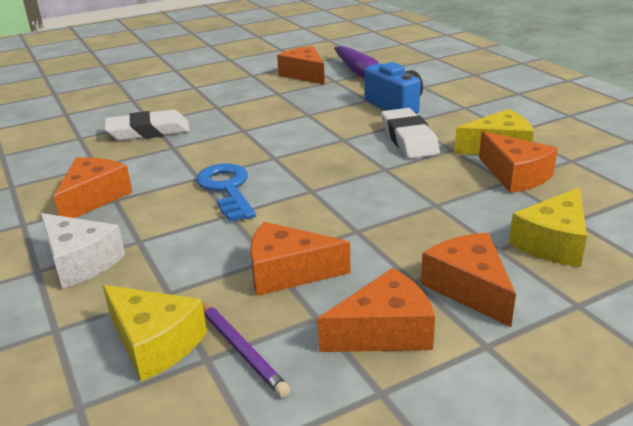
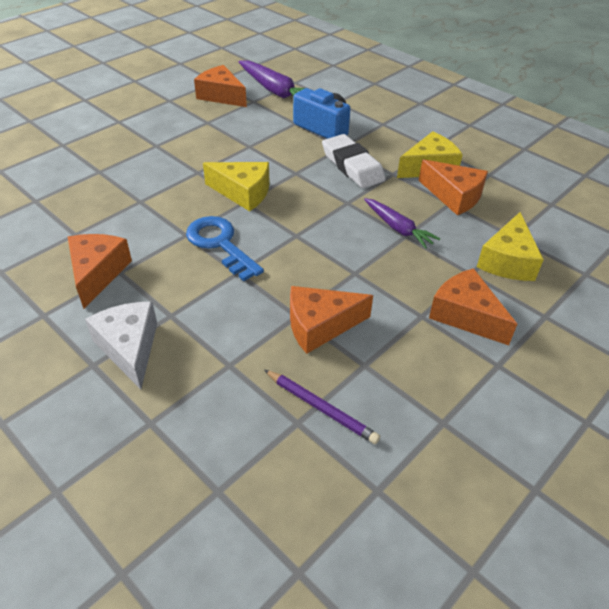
camera: 20 degrees left, 15 degrees up
white cheese [40,213,125,289] -> white cheese turned 135 degrees counterclockwise [85,302,157,390]
yellow cheese [103,285,207,382] -> yellow cheese moved to [203,162,270,211]
white eraser [104,110,190,141] -> none
orange cheese [318,268,435,352] -> none
none -> purple carrot [364,198,440,249]

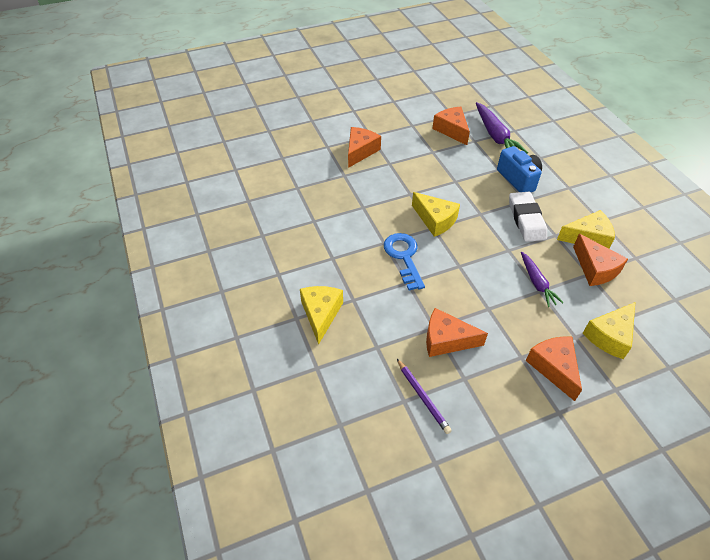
camera: 25 degrees right, 5 degrees up
orange cheese [68,234,132,309] -> orange cheese moved to [348,127,381,168]
white cheese [85,302,157,390] -> yellow cheese [300,286,343,345]

